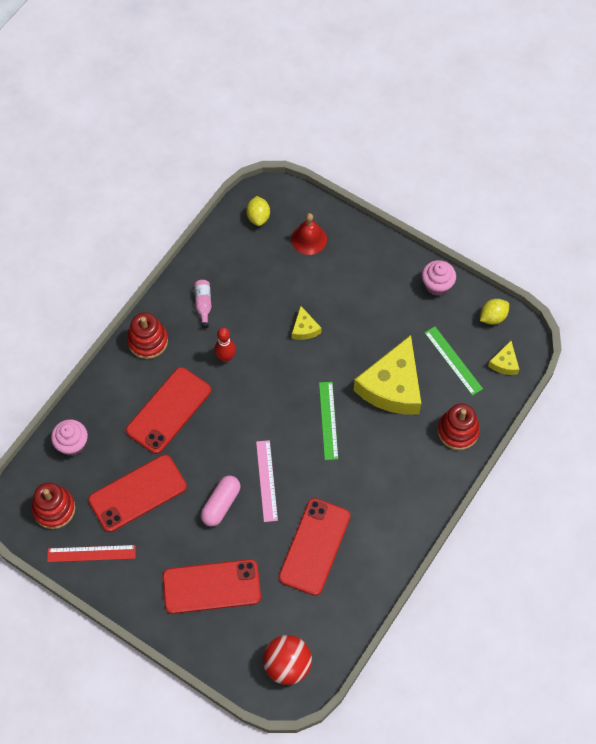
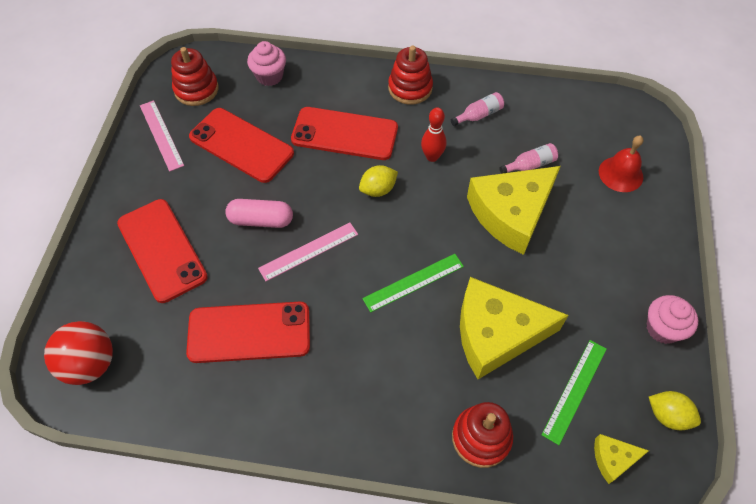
camera: 65 degrees right, 5 degrees down
red ruler [47,545,136,562] -> pink ruler [140,100,184,172]
yellow lemon [246,196,270,226] -> yellow lemon moved to [359,165,398,197]
yellow cheese [292,306,321,340] -> yellow cheese [467,166,561,255], size x2.27
none -> pink bottle [499,143,558,174]

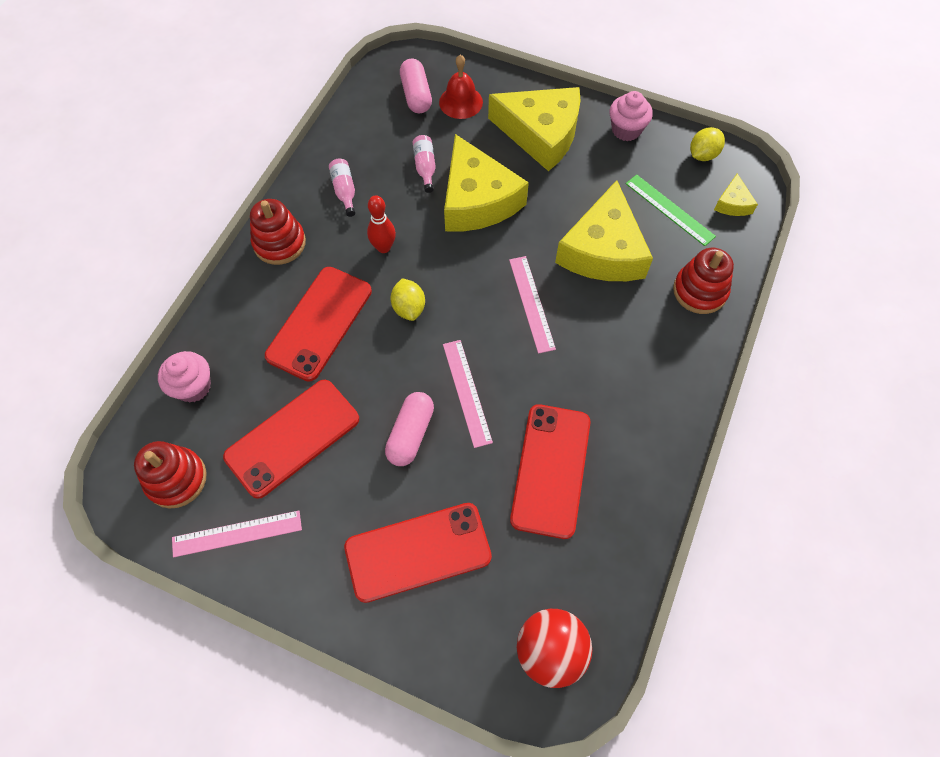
camera: 75 degrees left, 5 degrees up
green ruler [362,254,464,312] -> pink ruler [509,256,556,354]
none -> pink capsule [400,59,432,113]
none -> yellow cheese [488,87,581,171]

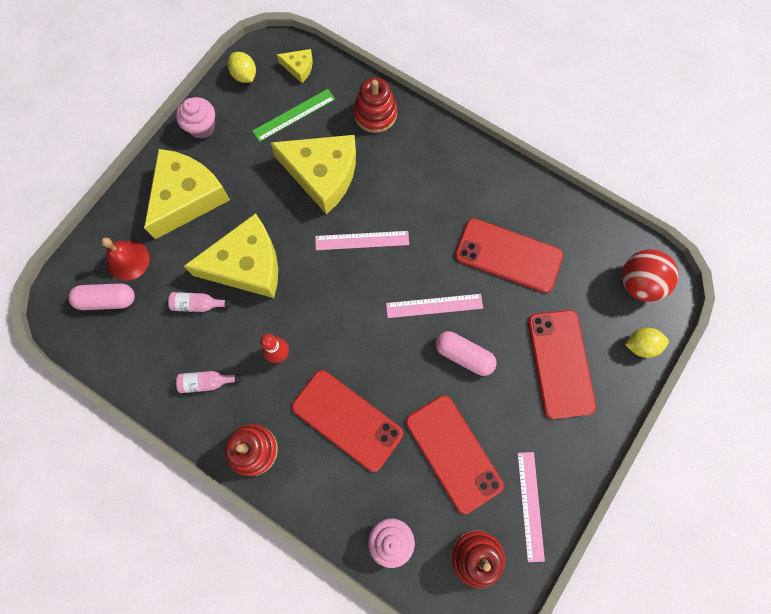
camera: 80 degrees left, 10 degrees up
yellow lemon [390,278,425,321] -> yellow lemon moved to [625,328,669,358]

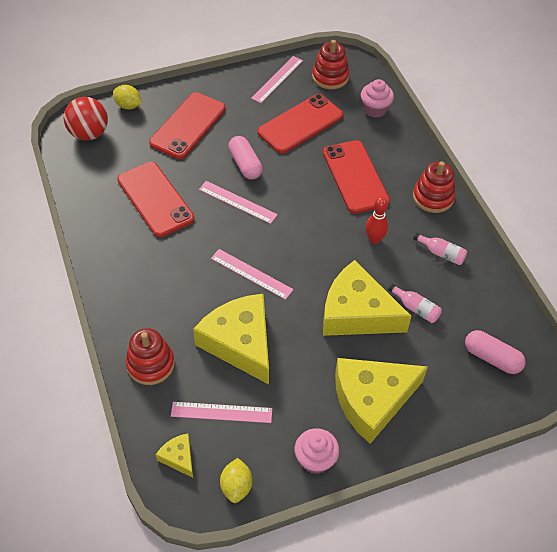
camera: 145 degrees left, 20 degrees down
red bell [101,237,150,281] -> none
green ruler [253,89,335,142] -> pink ruler [171,402,272,423]
red phone [406,395,504,514] -> red phone turned 45 degrees clockwise [257,94,343,154]

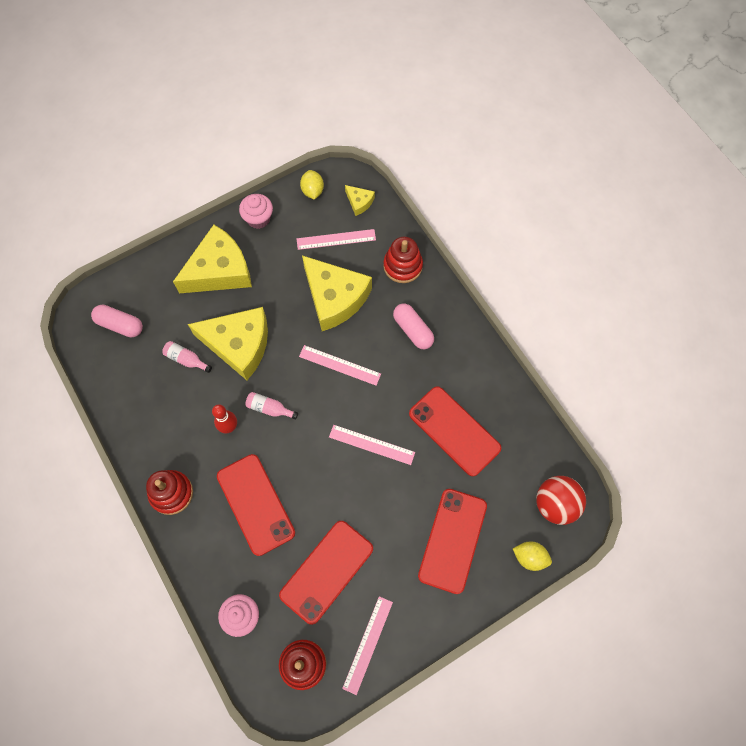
camera: 170 degrees right, 15 degrees up
pink capsule [228,136,263,179] -> pink capsule moved to [393,303,434,349]
pink bottle [413,233,467,265] -> pink bottle moved to [245,392,298,420]

